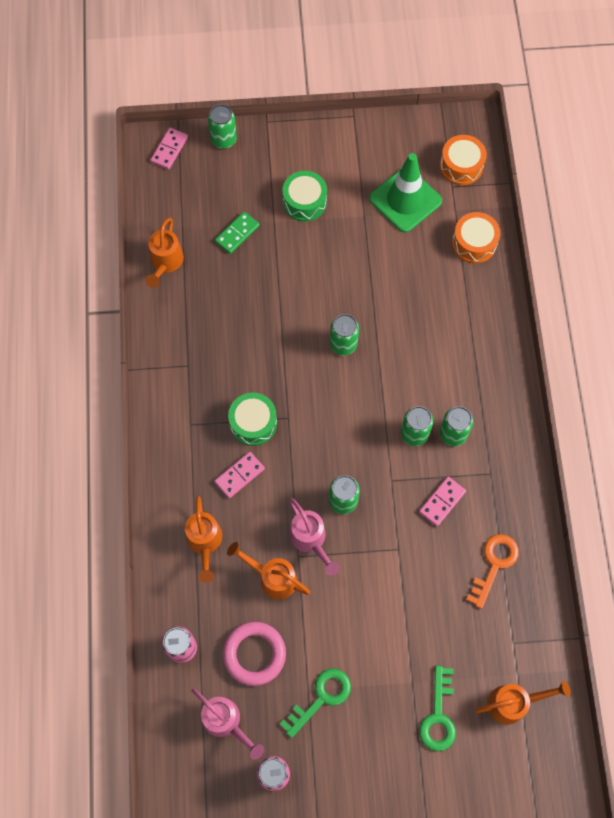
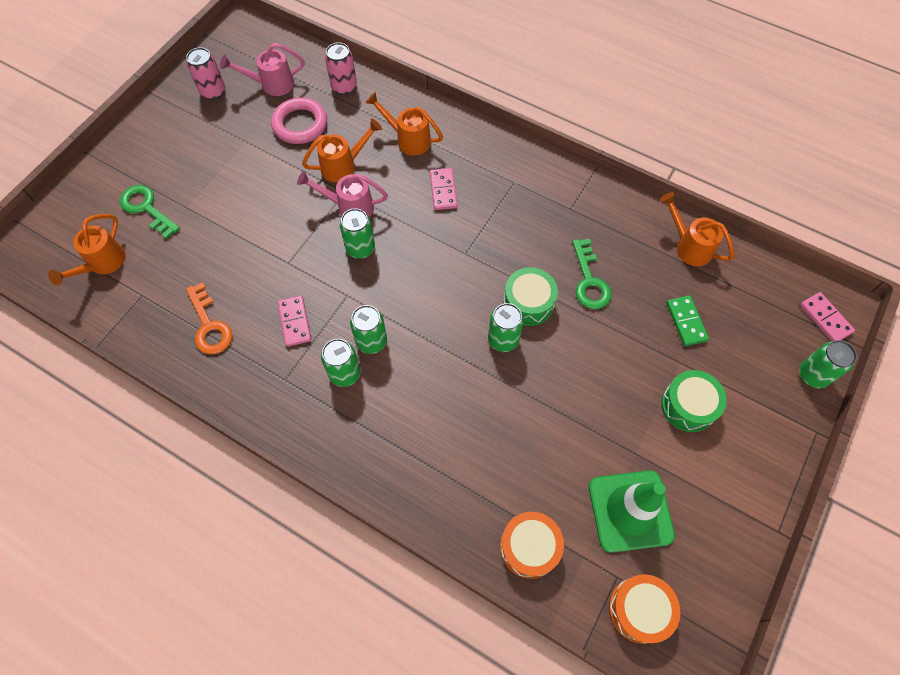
camera: 125 degrees right, 5 degrees down
green drum [228,392,277,446] -> green drum moved to [503,267,558,326]
green key [280,668,351,738] -> green key moved to [572,239,612,309]

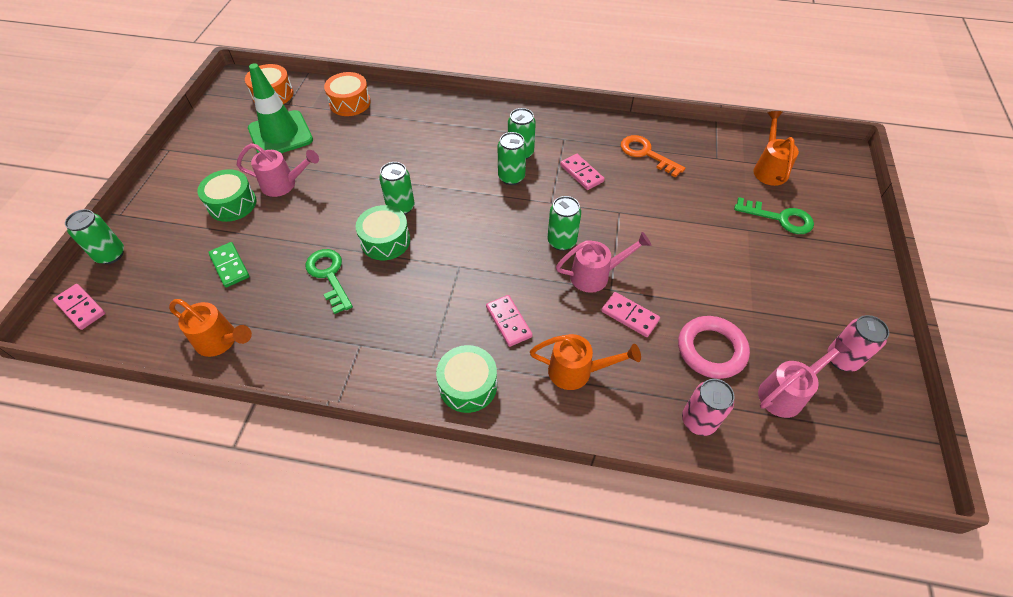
camera: 160 degrees right, 10 degrees down
orange watering can [302,119,382,182] -> pink domino [601,292,660,337]
none -> pink watering can [237,143,319,197]
none -> green drum [436,345,497,413]

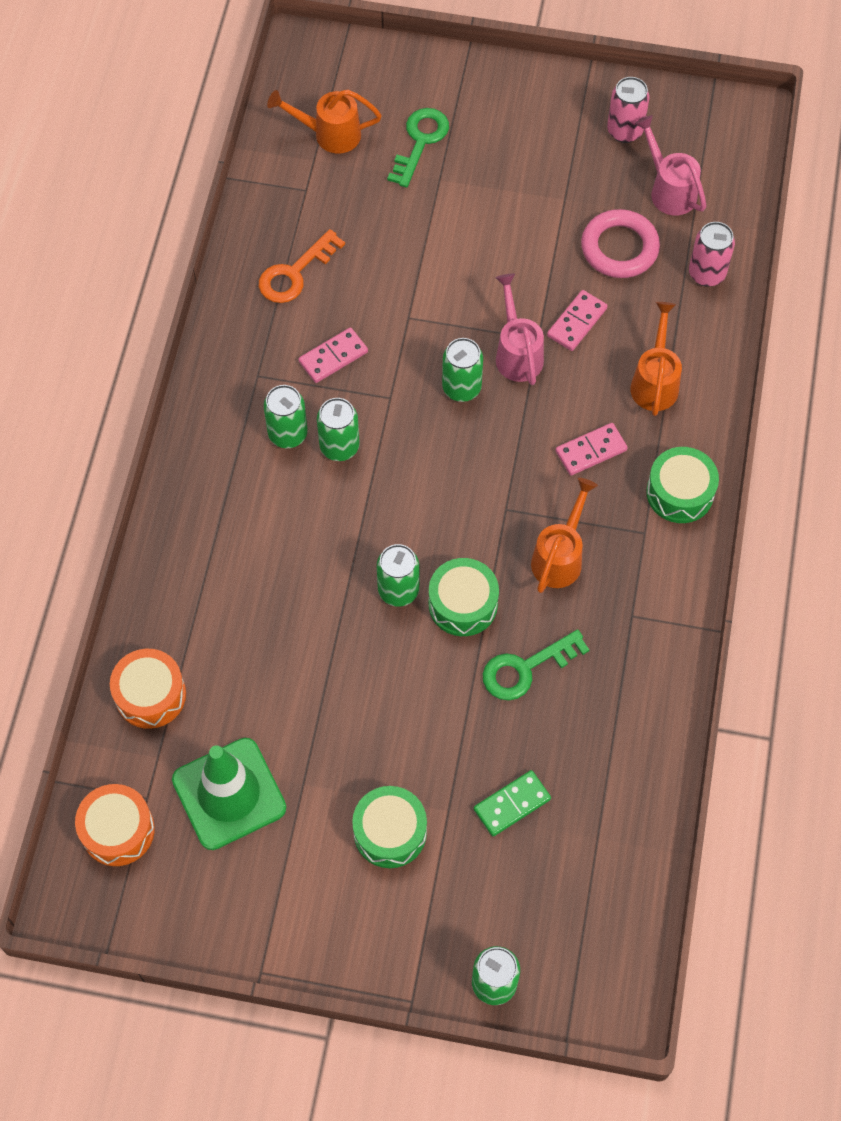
camera: 90 degrees left, 10 degrees up
pink domino [53,284,105,330] -> none
orange watering can [169,299,252,357] -> orange watering can moved to [531,478,598,593]
pink watering can [237,143,319,197] -> none

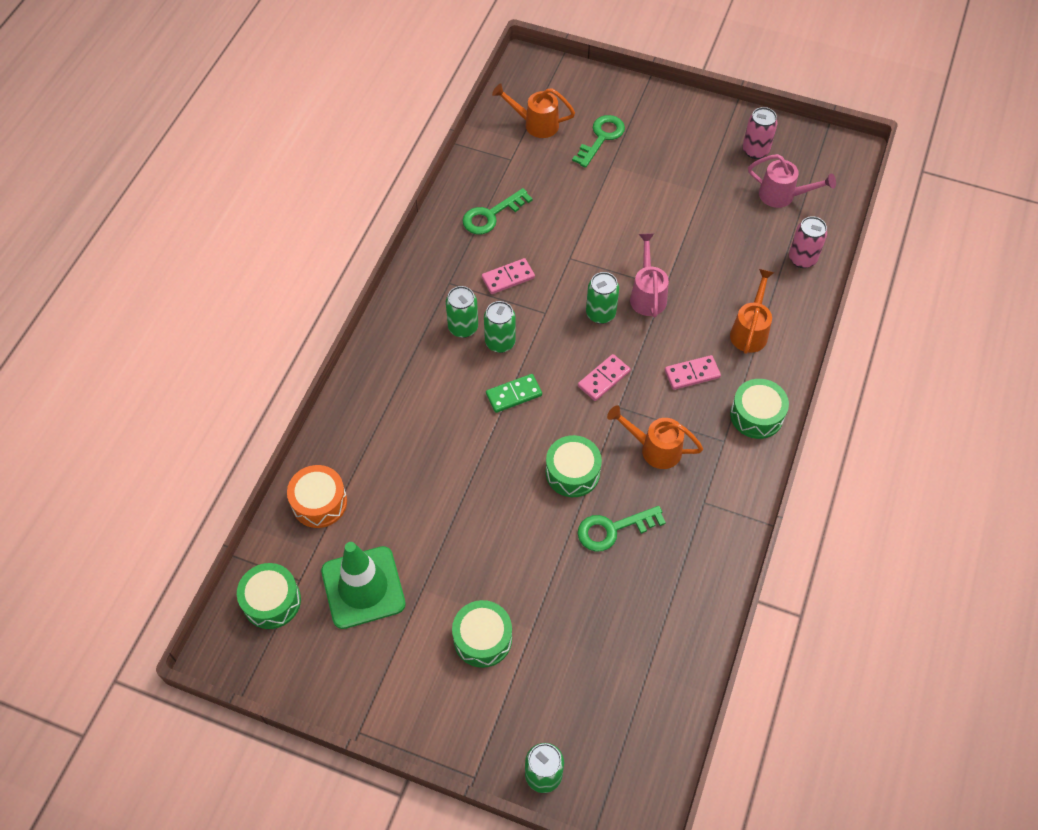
camera: 10 degrees right, 5 degrees down
orange drum [75,784,155,866] -> green drum [237,563,301,629]
orange key [259,229,345,303] -> green key [463,188,532,234]
green can [377,544,419,607] -> none
green domino [474,770,551,836] -> green domino moved to [486,374,542,413]
orange watering can [531,478,598,593] -> orange watering can turned 105 degrees counterclockwise [607,405,703,469]
pink domino [547,290,608,351] -> pink domino moved to [578,354,631,401]
pink ring [581,209,660,278] -> none
pink watering can [634,115,706,216] -> pink watering can turned 135 degrees clockwise [748,154,836,208]

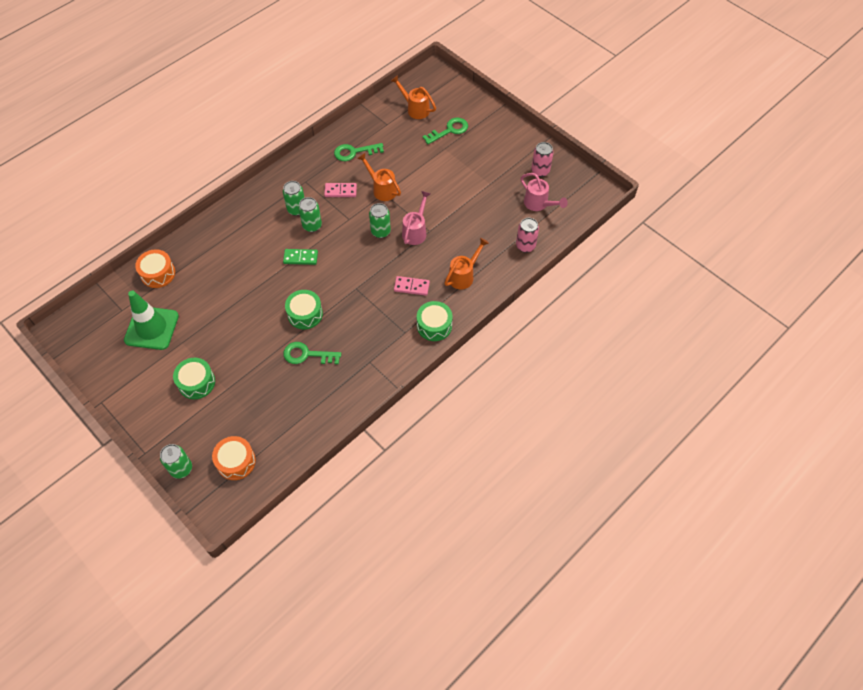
camera: 25 degrees right, 0 degrees up
green drum [237,563,301,629] -> none
pink domino [578,354,631,401] -> none
orange watering can [607,405,703,469] -> orange watering can moved to [357,153,401,201]
none -> orange drum [212,436,256,480]

